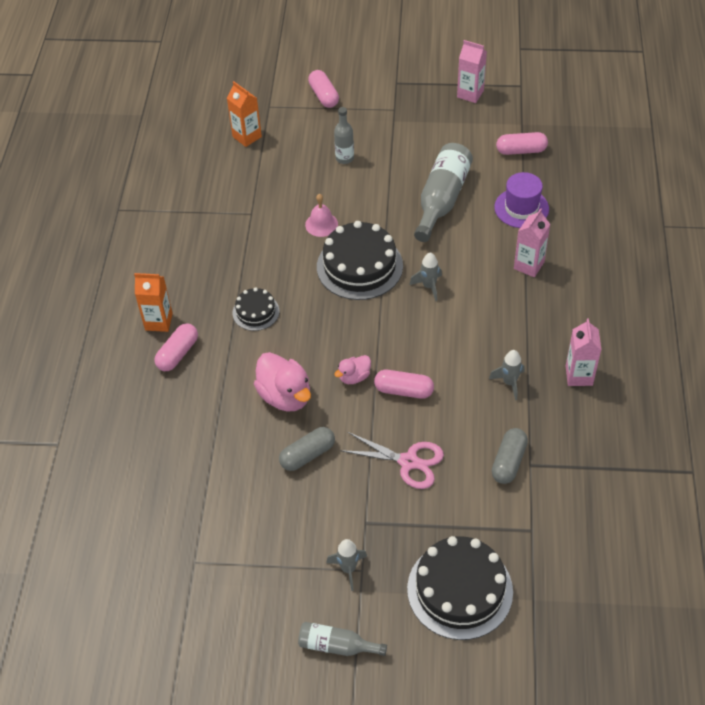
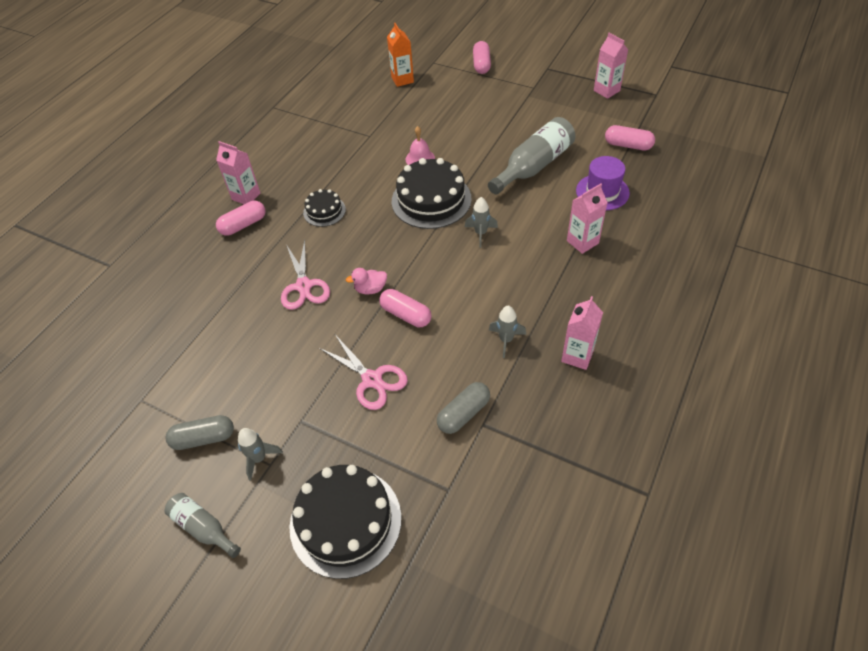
camera: 25 degrees right, 0 degrees up
orange carton [134,273,173,332] -> pink carton [216,141,260,204]
pink duck [254,352,311,412] -> pink scissors [281,240,330,310]
grey capsule [279,427,335,471] -> grey capsule moved to [166,415,234,450]
grey bottle [334,107,354,164] -> none

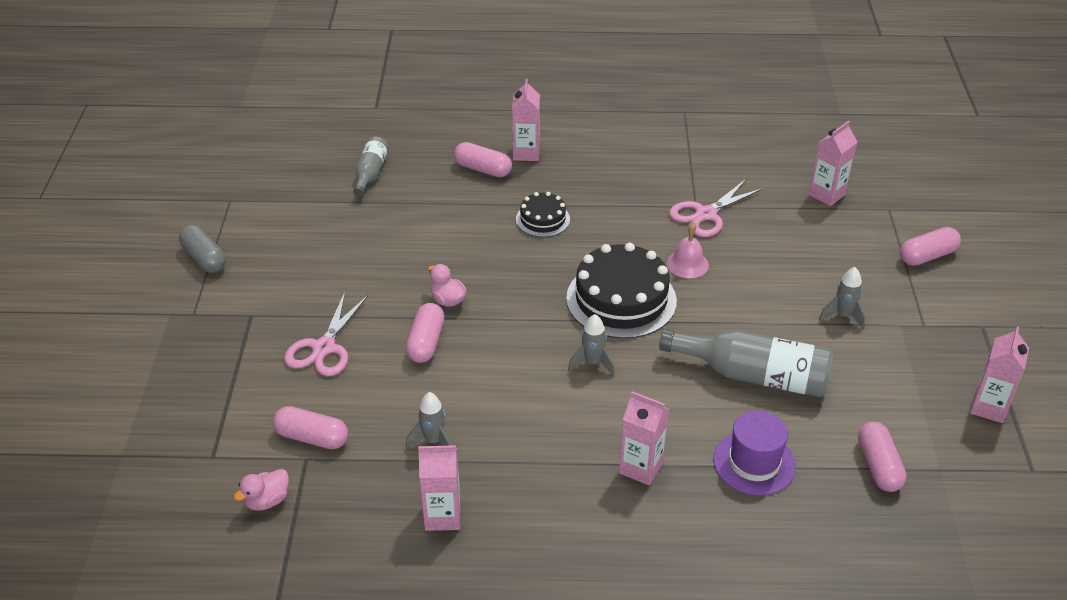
camera: 60 degrees right, 10 degrees down
grey bottle [165,493,241,558] -> grey bottle moved to [353,137,389,197]
grey rocket [238,428,283,481] -> grey rocket moved to [819,267,866,330]
pink scissors [281,240,330,310] -> pink scissors moved to [669,178,764,237]
black cake [289,465,401,579] -> none
orange carton [387,23,414,87] -> pink carton [809,121,857,206]
grey capsule [437,382,490,434] -> pink capsule [273,406,348,449]
none -> pink duck [234,469,289,511]

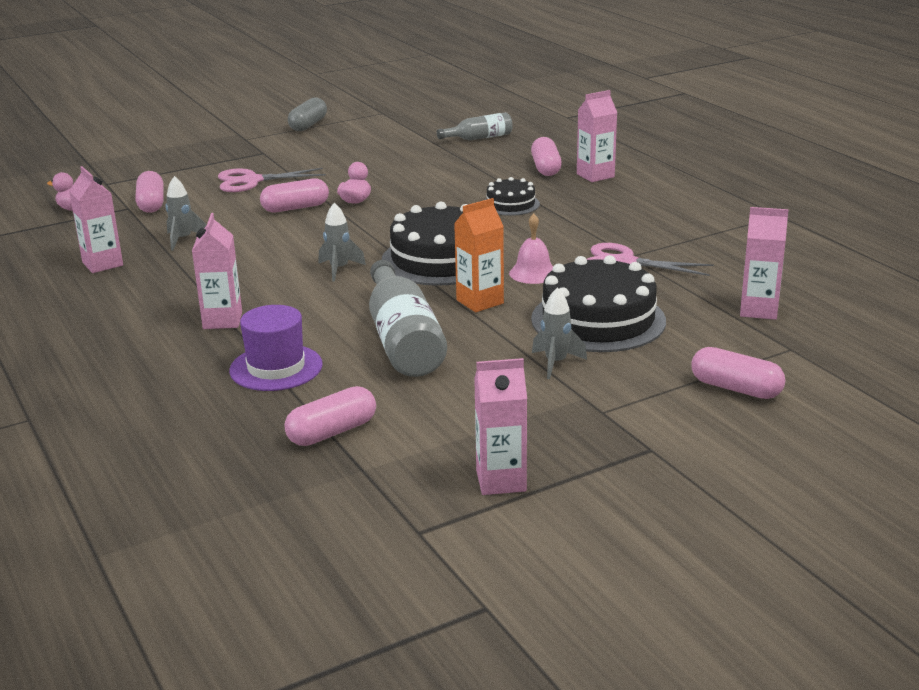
camera: 60 degrees right, 15 degrees down
none -> orange carton [454,198,504,312]
none -> black cake [531,255,666,352]

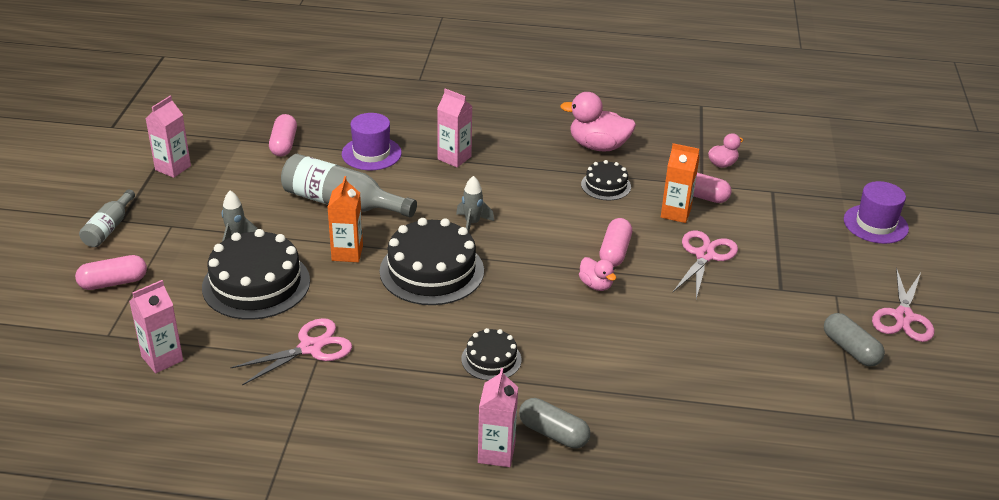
camera: 125 degrees right, 10 degrees up
pink carton [69,166,123,273] -> pink duck [560,92,636,151]
grey rocket [165,176,206,250] -> black cake [581,160,631,201]
grey bottle [437,112,513,140] -> grey bottle moved to [79,189,135,247]
pink bell [509,214,553,284] -> none
pink capsule [531,137,562,176] -> grey capsule [519,398,590,449]
none -> orange carton [661,143,700,223]
none -> purple hat [844,181,909,244]
none -> pink scissors [872,268,934,342]

